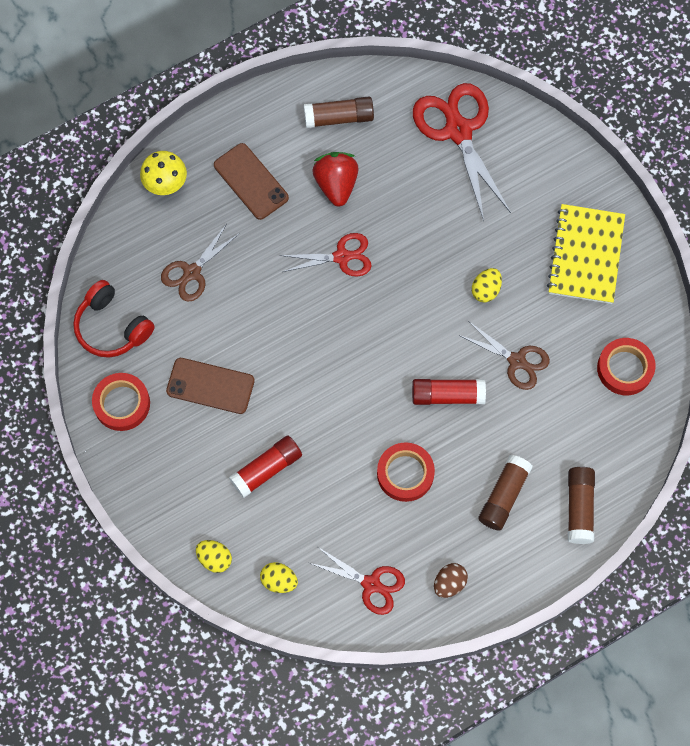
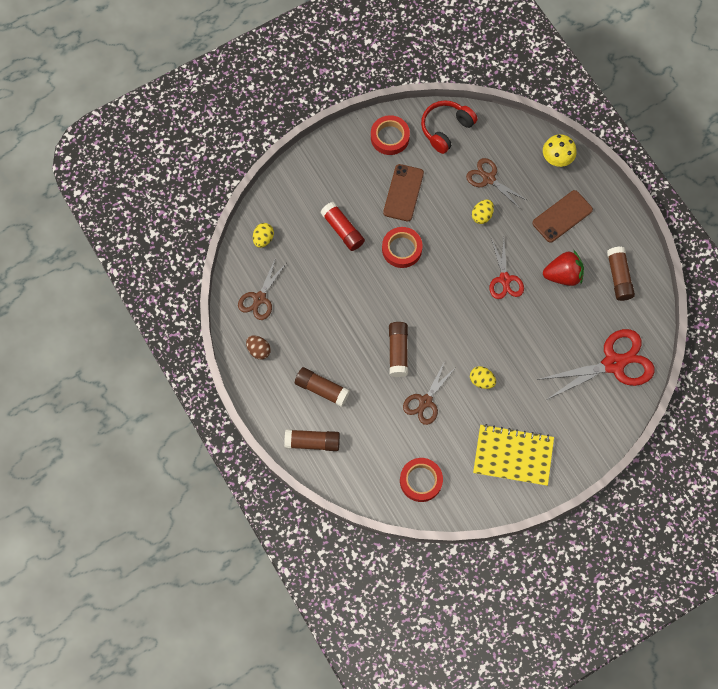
camera: 90 degrees right, 0 degrees up
yellow egg [196,540,232,573] -> yellow egg moved to [472,199,494,224]
red scissors [310,547,405,615] -> brown scissors [238,260,286,320]
red tape [377,442,435,502] -> red tape moved to [382,227,423,268]
red glue stick [412,379,486,405] -> brown glue stick [389,322,408,377]

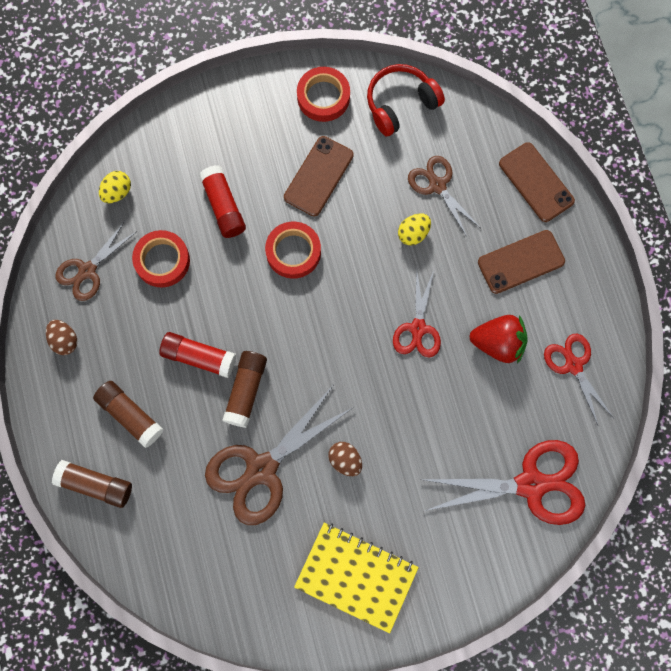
camera: 15 degrees right, 5 degrees up
red tape [400,458,443,502] -> red tape moved to [132,230,190,287]
brown scissors [403,361,456,425] -> brown scissors [205,386,354,525], size x1.69
yellow egg [470,366,496,389] -> brown egg [328,442,362,476]
yellow mushroom [543,134,577,167] -> brown phone [499,142,575,222]
brown glue stick [607,246,635,301] -> red scissors [544,334,613,425]
none -> red glue stick [159,332,236,378]

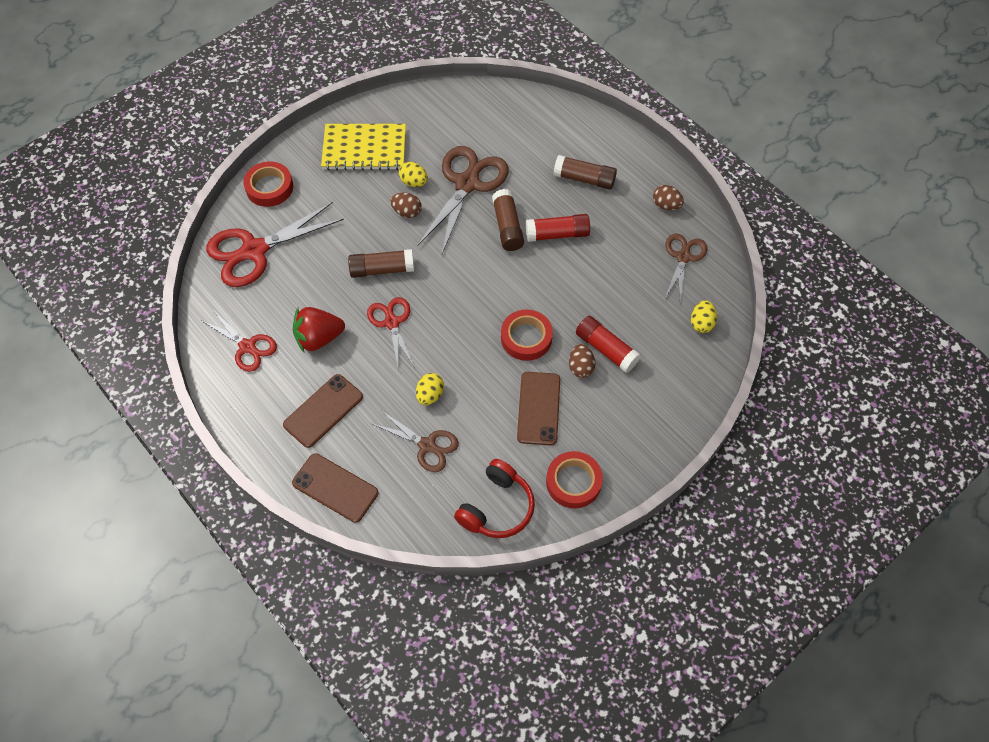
camera: 155 degrees right, 15 degrees down
brown glue stick [52,460,132,508] -> brown glue stick moved to [348,249,414,278]
red tape [132,230,190,287] -> red tape moved to [243,161,293,207]
none -> yellow egg [399,162,428,187]
none -> brown egg [569,344,595,378]

